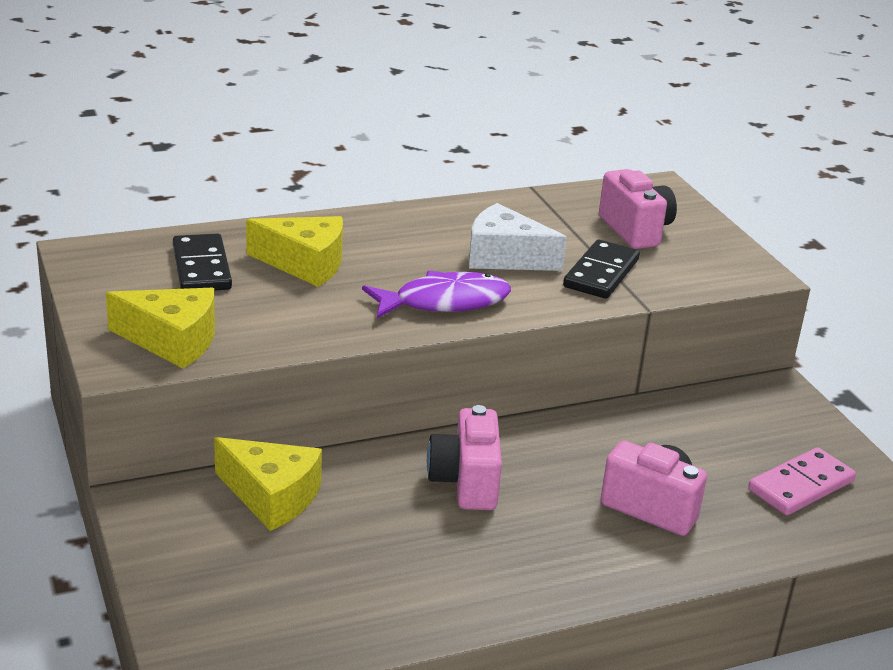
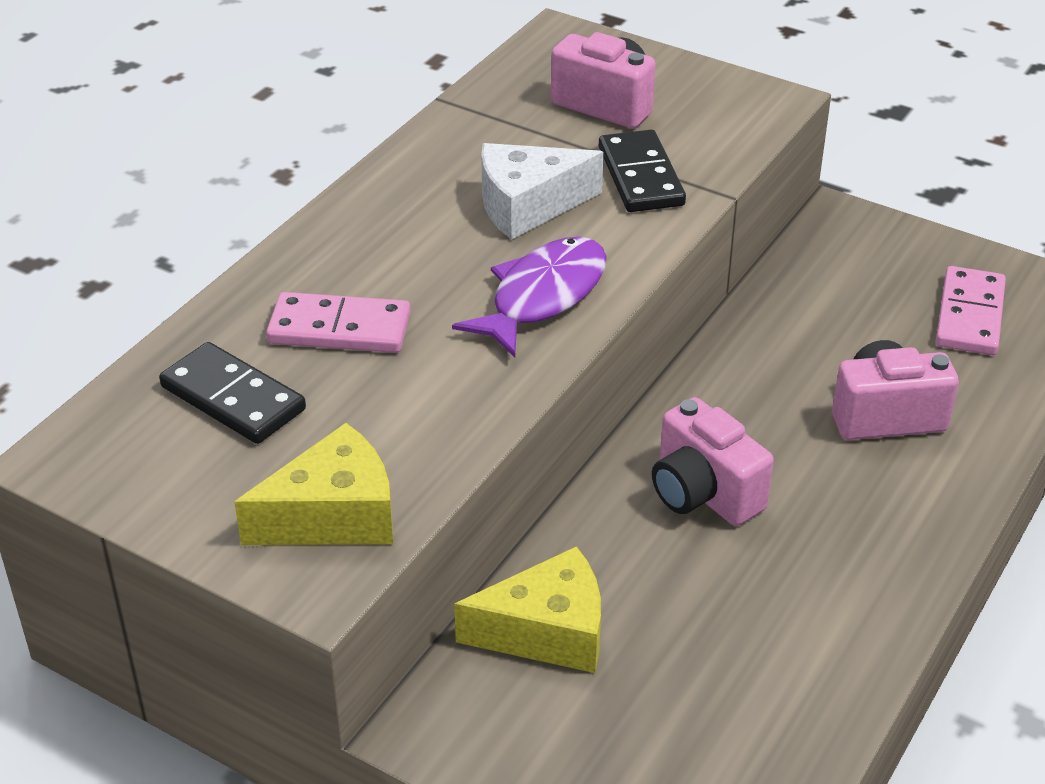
camera: 35 degrees left, 10 degrees up
yellow cheese [246,216,343,287] -> pink domino [266,292,410,353]

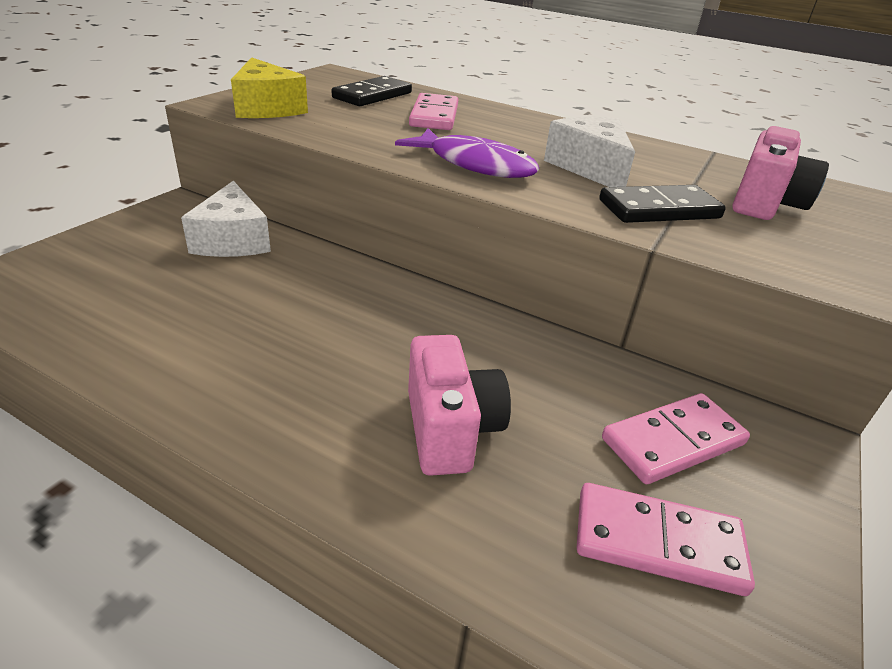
camera: 85 degrees right, 5 degrees down
yellow cheese [454,546,601,673] -> white cheese [181,181,271,257]
pink camera [652,397,774,526] -> none
none -> pink domino [602,393,750,484]

